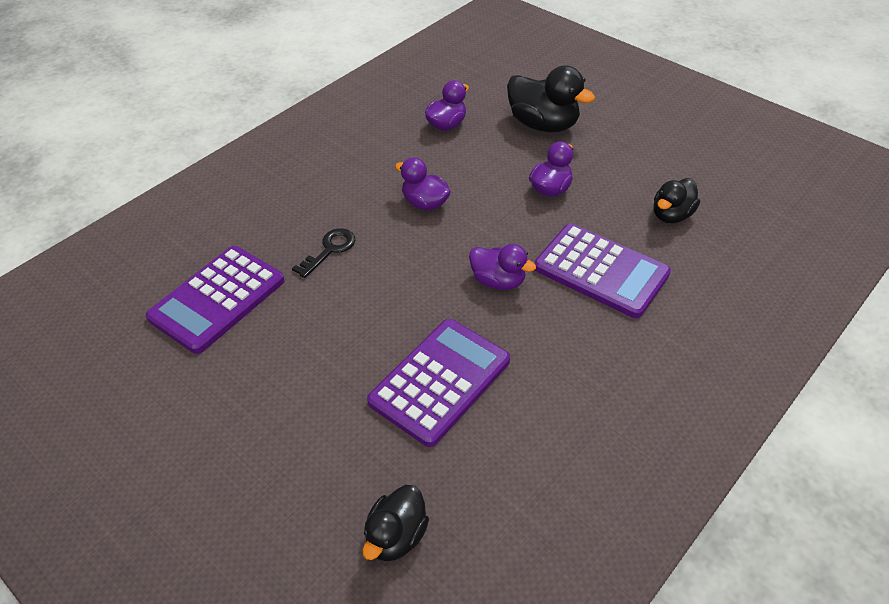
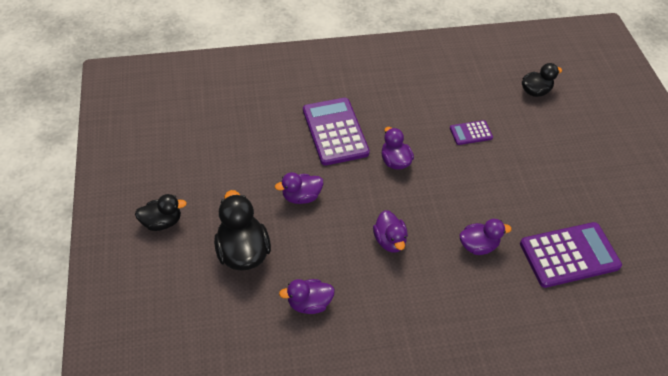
camera: 145 degrees left, 5 degrees up
black key [292,228,355,278] -> purple duck [459,219,512,255]
purple calculator [367,319,510,447] -> purple calculator [450,120,493,145], size x0.50
black duck [653,178,700,223] -> black duck moved to [135,194,187,231]

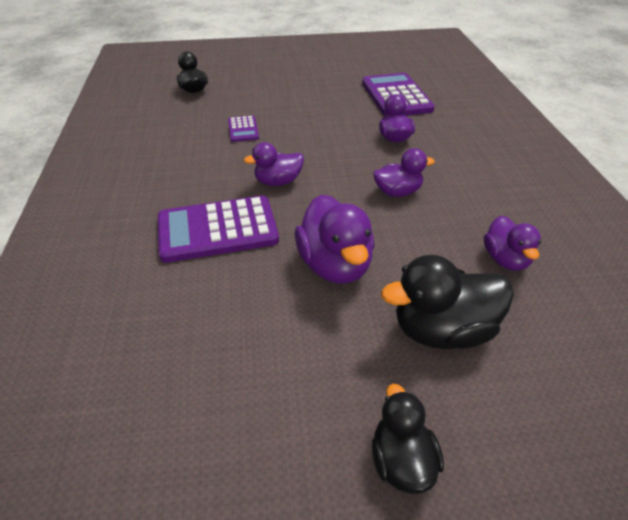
camera: 85 degrees left, 10 degrees down
purple duck [275,172,323,204] -> purple duck [295,194,375,284], size x1.60

